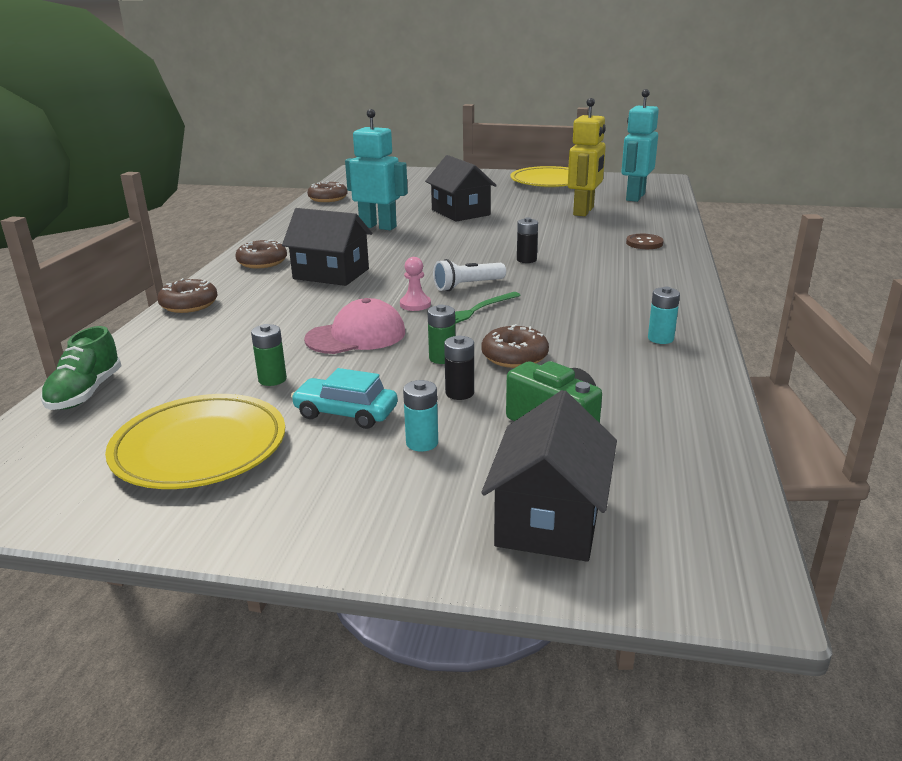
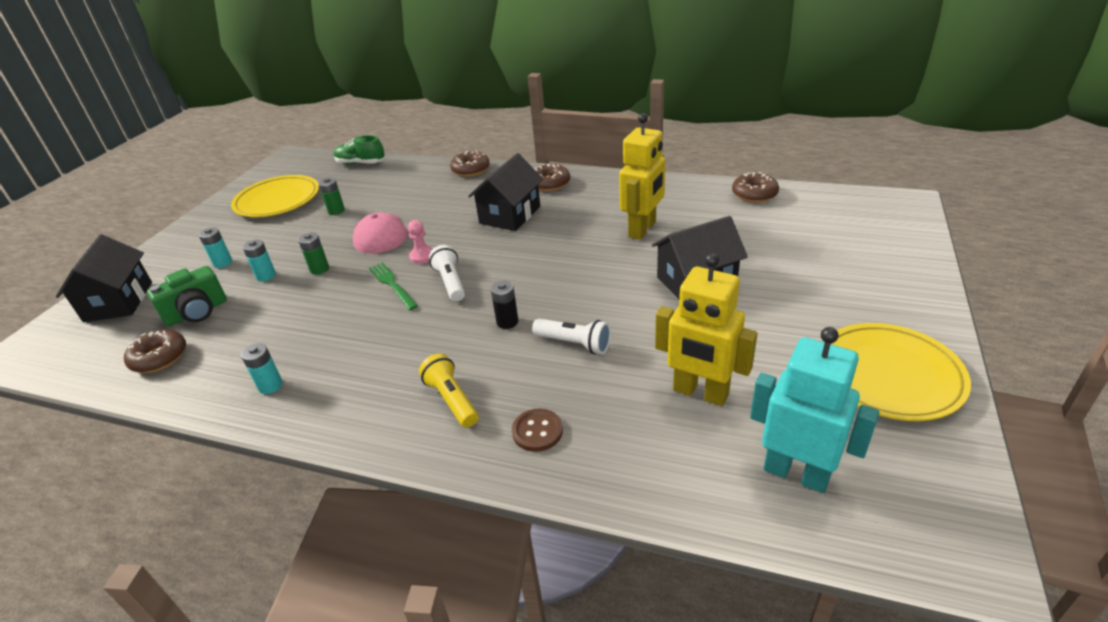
camera: 100 degrees right, 10 degrees up
turquoise car [291,368,398,429] -> none
turquoise robot [345,109,408,230] -> yellow robot [619,113,665,240]
black battery [444,336,474,400] -> turquoise battery [243,239,276,281]
brown donut [481,324,549,368] -> brown donut moved to [124,329,186,373]
black house [481,390,617,562] -> black house turned 60 degrees clockwise [56,234,152,322]
none -> yellow flashlight [419,353,478,428]
none -> white flashlight [532,318,611,354]

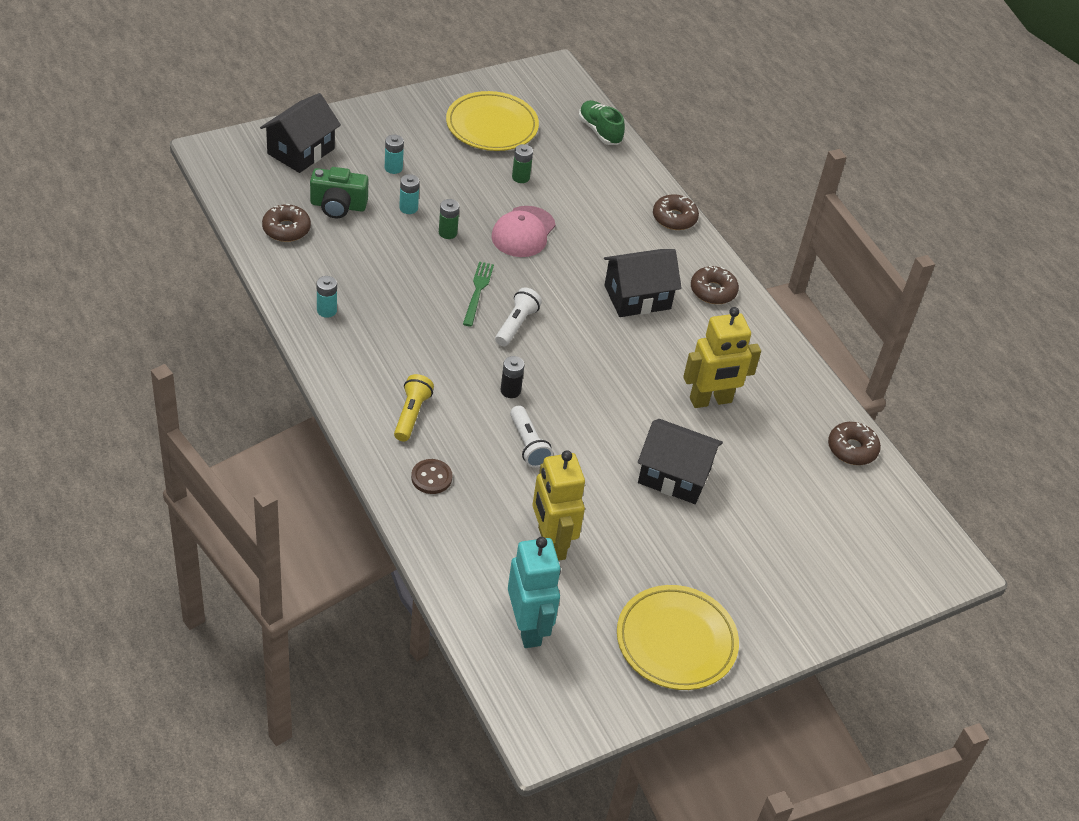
camera: 35 degrees right, 10 degrees up
pink pawn [408,220,433,264] -> none

